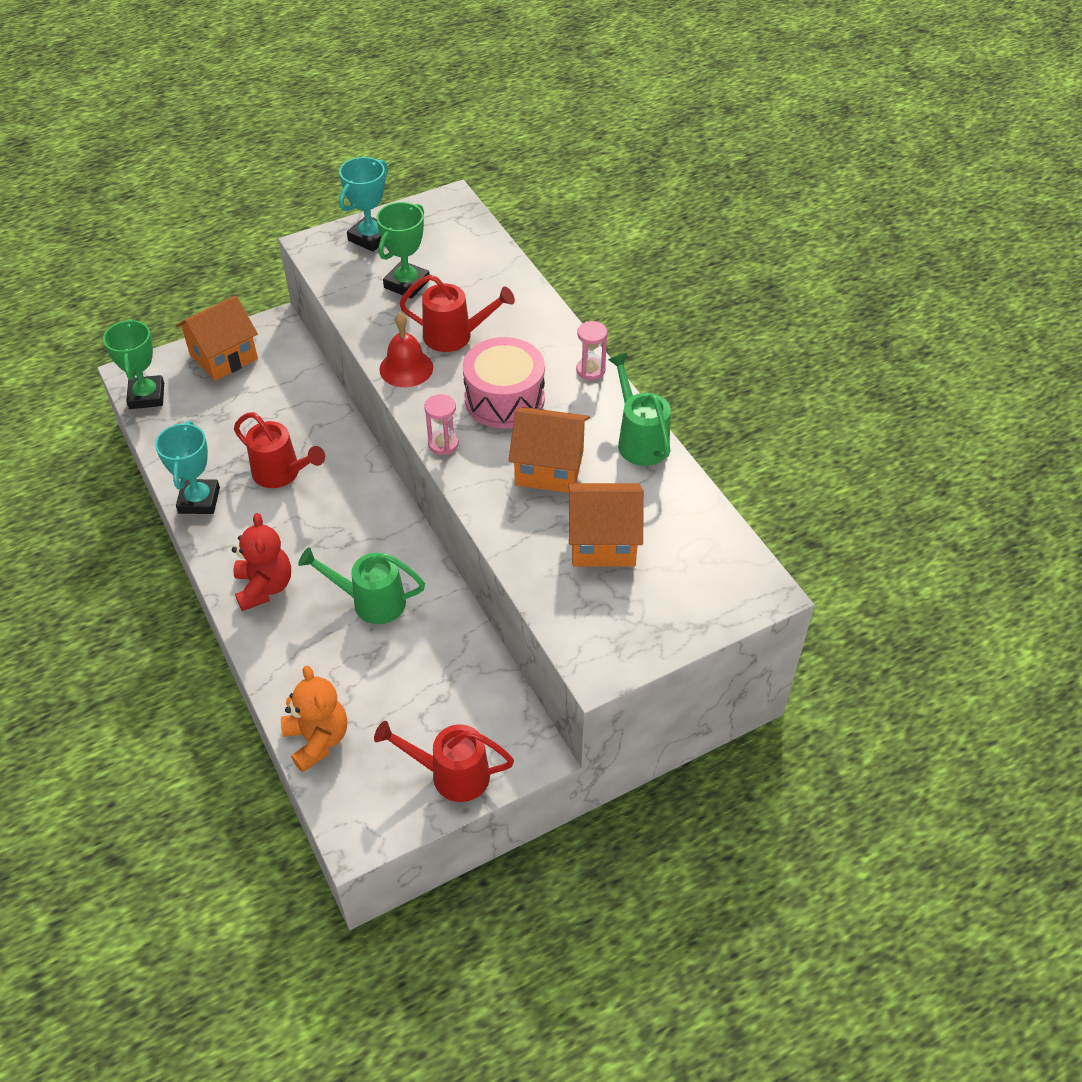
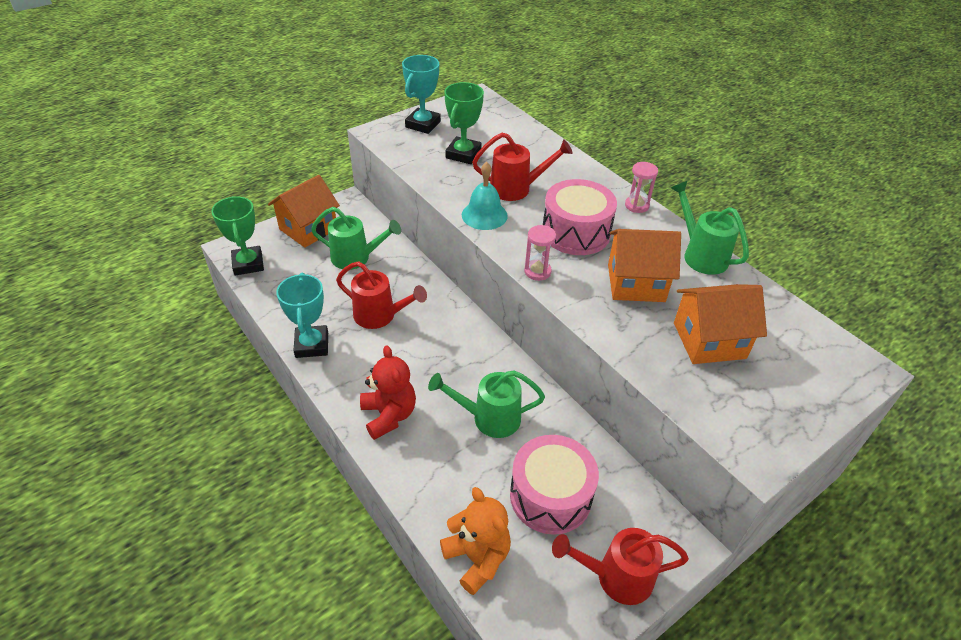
camera: 10 degrees left, 5 degrees down
red bell [379,312,433,387] -> turquoise bell [462,162,508,230]
none -> green watering can [311,207,401,270]
none -> pink drum [510,435,599,535]

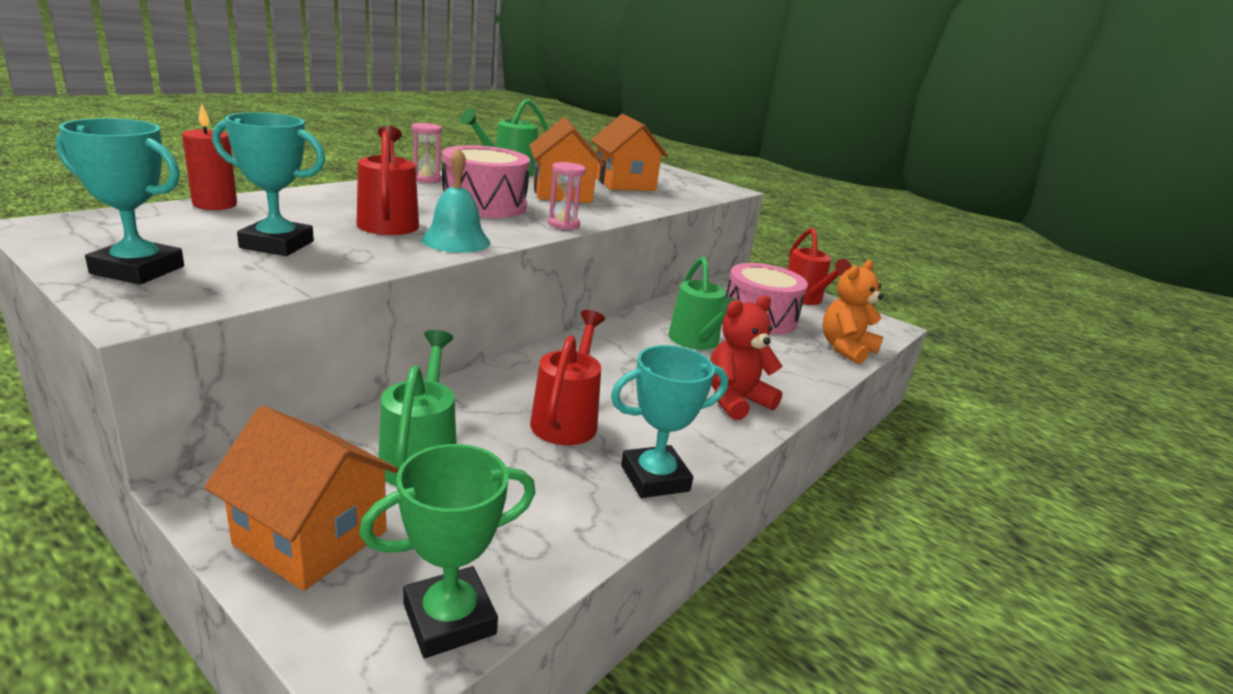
camera: 105 degrees left, 20 degrees down
green trophy [444,82,484,164] -> turquoise trophy [212,112,325,256]
none -> red candle [182,104,237,210]

